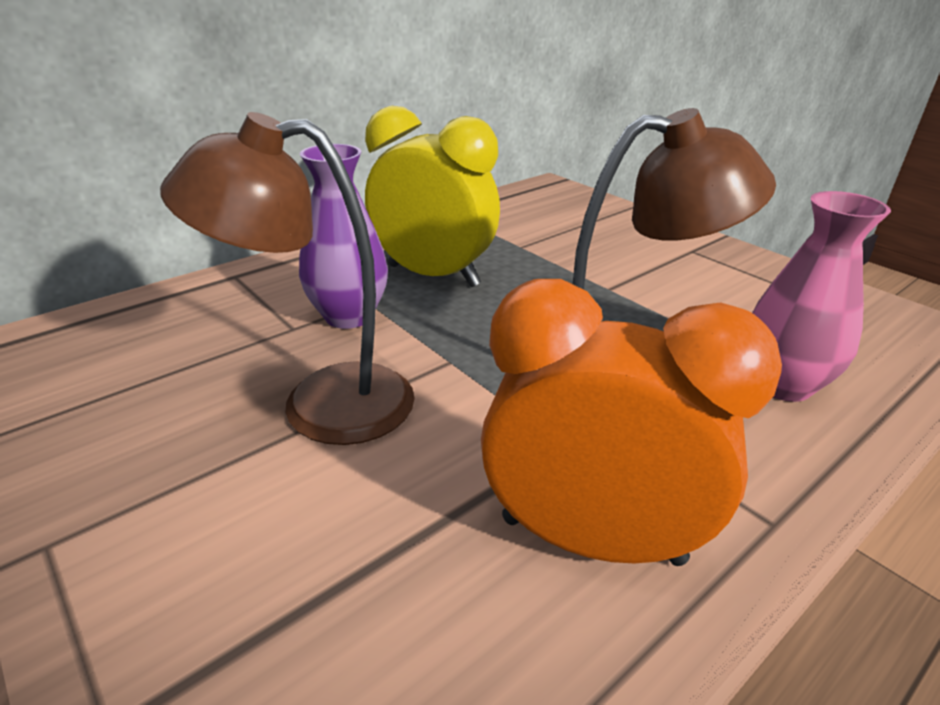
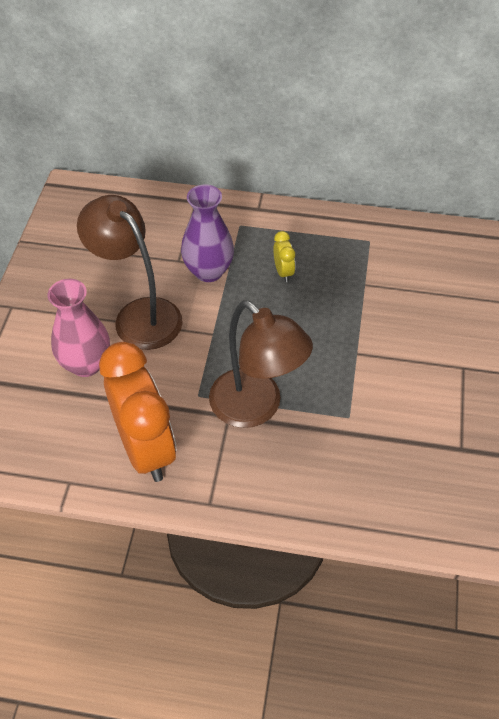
camera: 50 degrees right, 20 degrees up
yellow clock [365,106,500,287] -> yellow clock [273,231,295,282], size x0.41
pink vase [752,191,891,402] -> pink vase moved to [48,279,110,377]

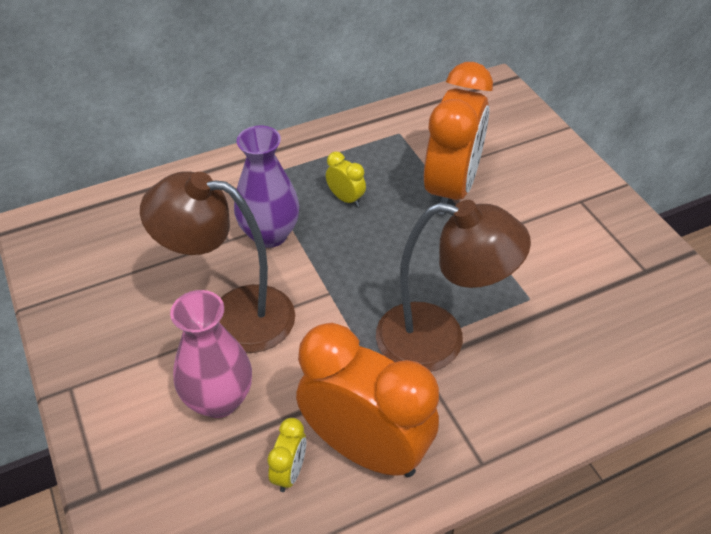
camera: 35 degrees left, 5 degrees down
none -> yellow clock [267,418,306,492]
none -> orange clock [424,62,493,215]

